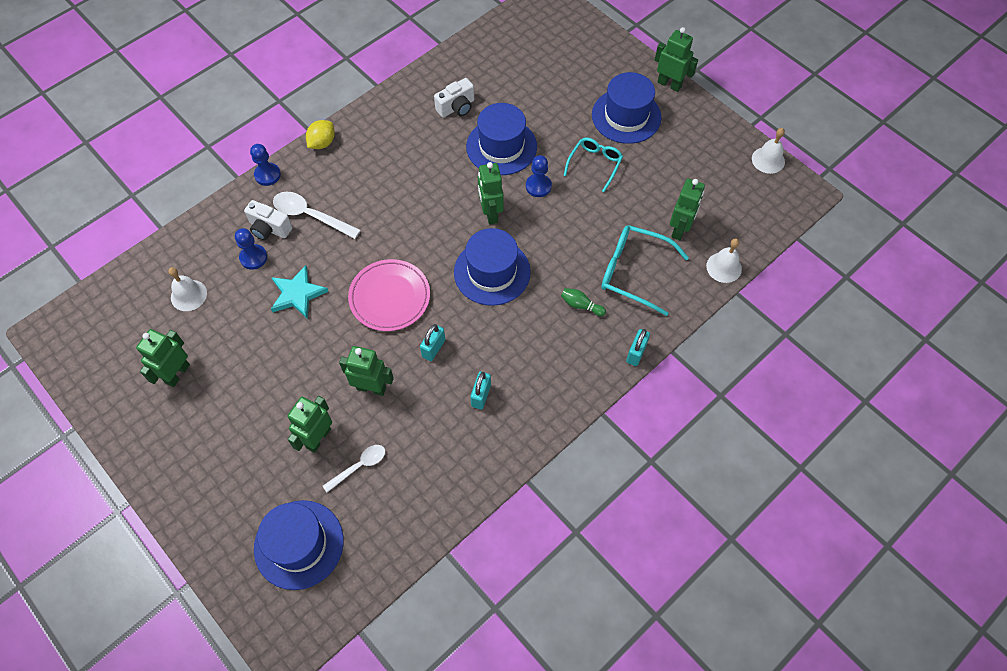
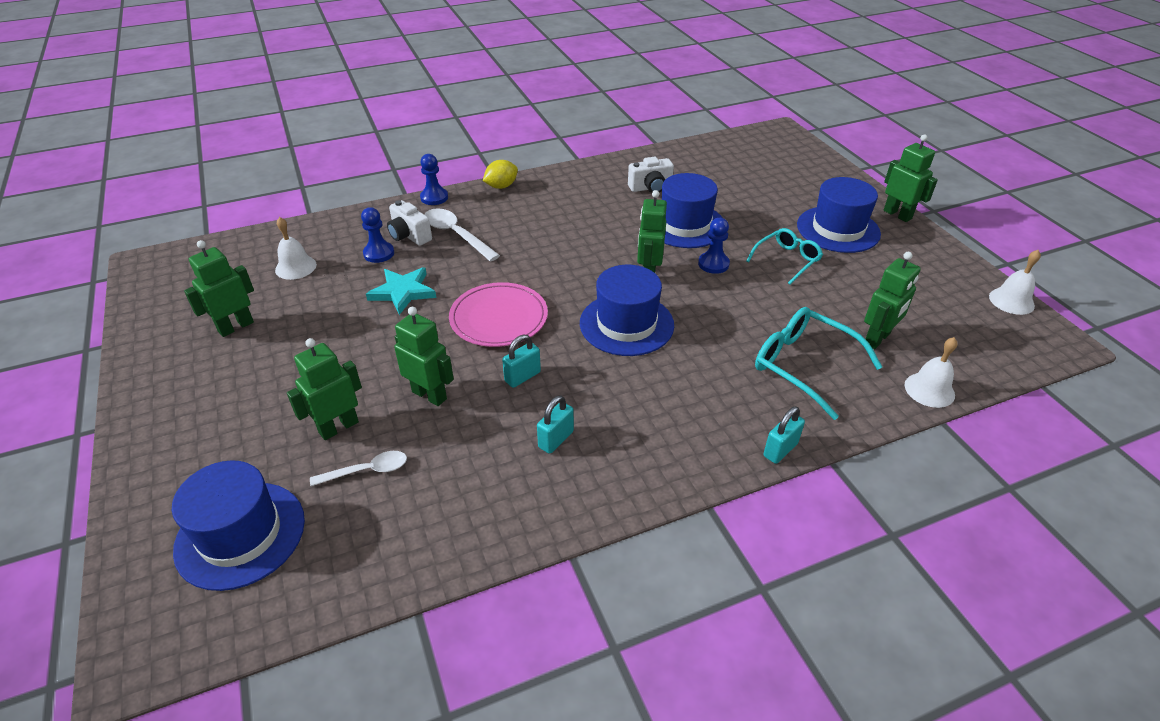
camera: 20 degrees right, 20 degrees down
green bowling pin [561,288,606,316] -> none

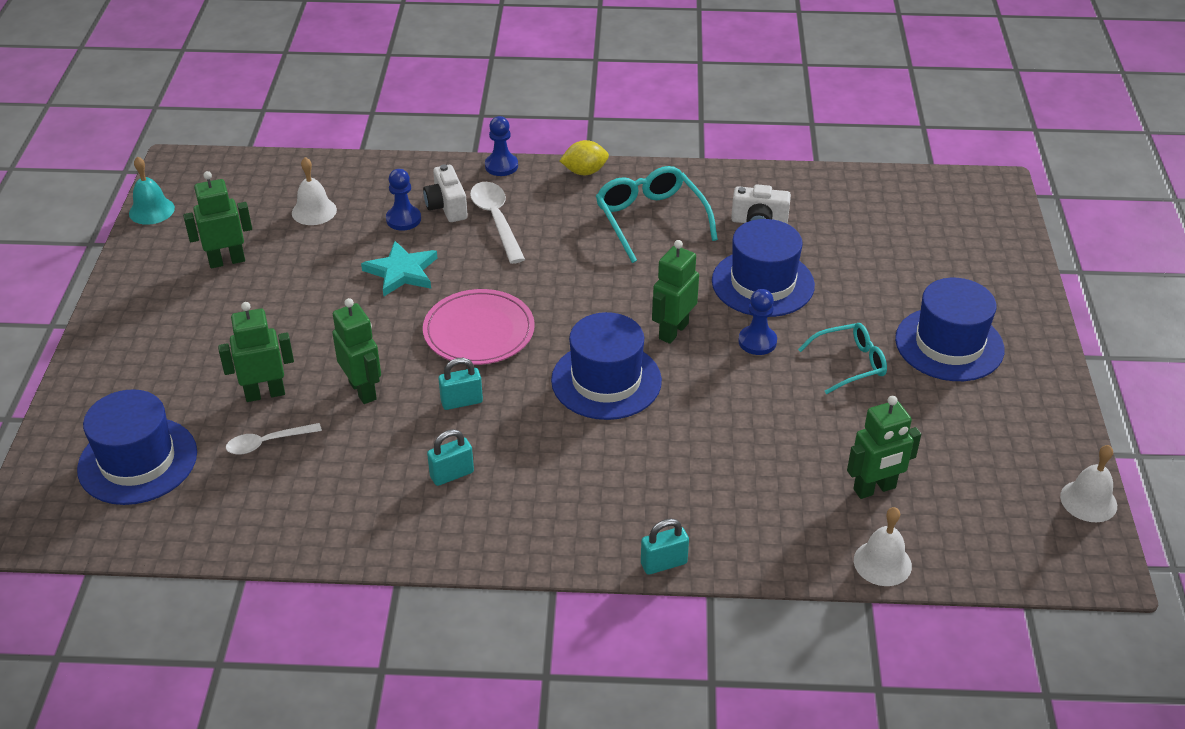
camera: 25 degrees right, 0 degrees up
white spoon [310,451,407,486] -> white spoon turned 150 degrees clockwise [226,423,322,455]
turquoise glasses [755,307,882,420] -> turquoise glasses moved to [596,166,718,263]
green robot [884,134,938,222] -> none
none -> turquoise bell [129,156,175,225]

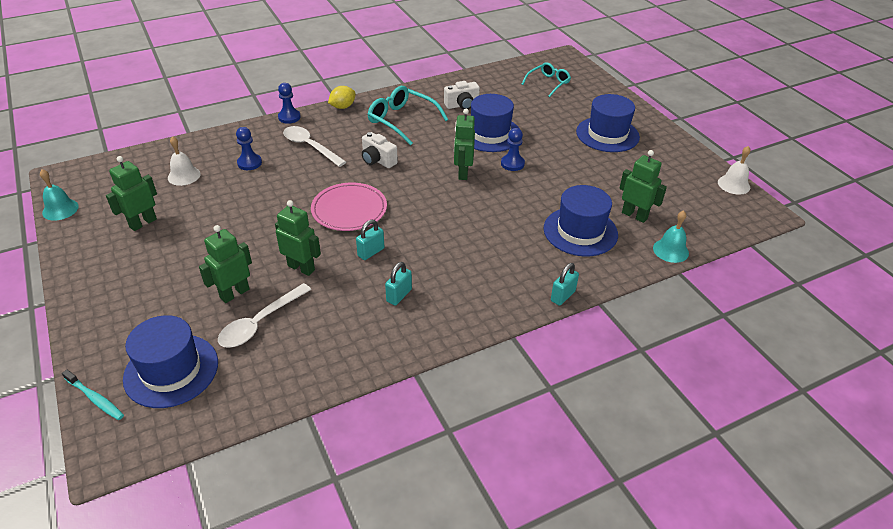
camera: 30 degrees left, 0 degrees up
white spoon [226,423,322,455] -> white spoon [218,283,311,348], size x1.57
turquoise star [361,241,437,296] -> none
white camera [423,164,468,222] -> white camera moved to [362,132,398,168]
blue hat [551,312,662,420] -> blue hat moved to [544,185,618,256]
turquoise glasses [798,323,887,394] -> turquoise glasses moved to [522,62,571,97]
green robot [847,396,921,499] -> green robot turned 90 degrees counterclockwise [619,150,667,223]
white bell [854,507,912,586] -> turquoise bell [653,210,689,263]
none -> turquoise toothbrush [62,370,124,420]

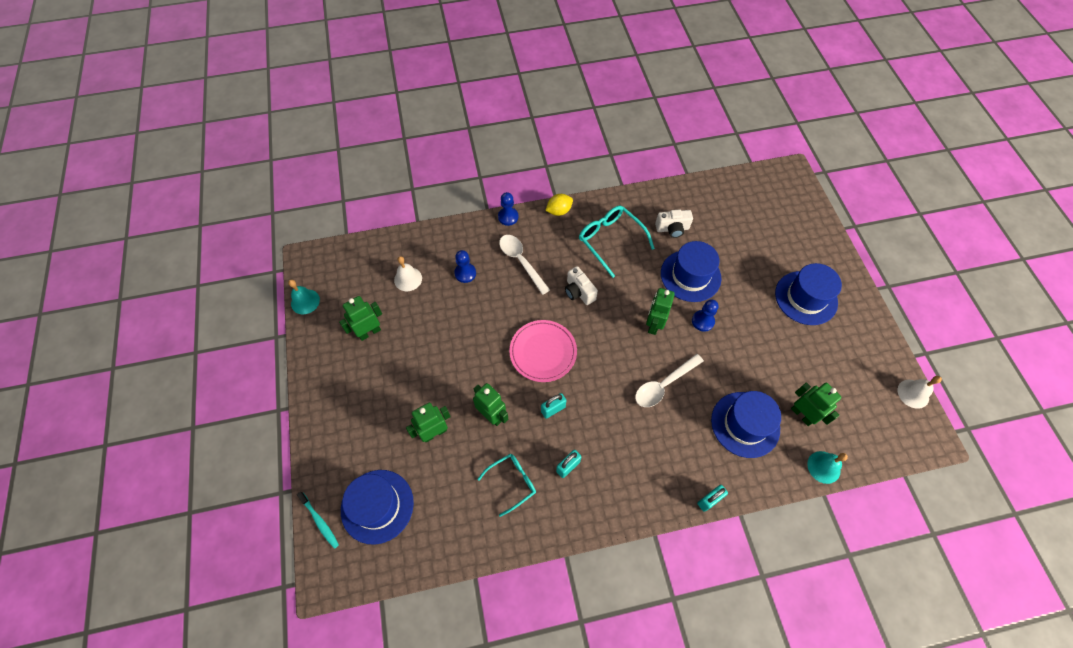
camera: 15 degrees right, 20 degrees up
white spoon [218,283,311,348] -> white spoon moved to [635,354,704,407]
turquoise glasses [522,62,571,97] -> turquoise glasses moved to [477,453,536,517]

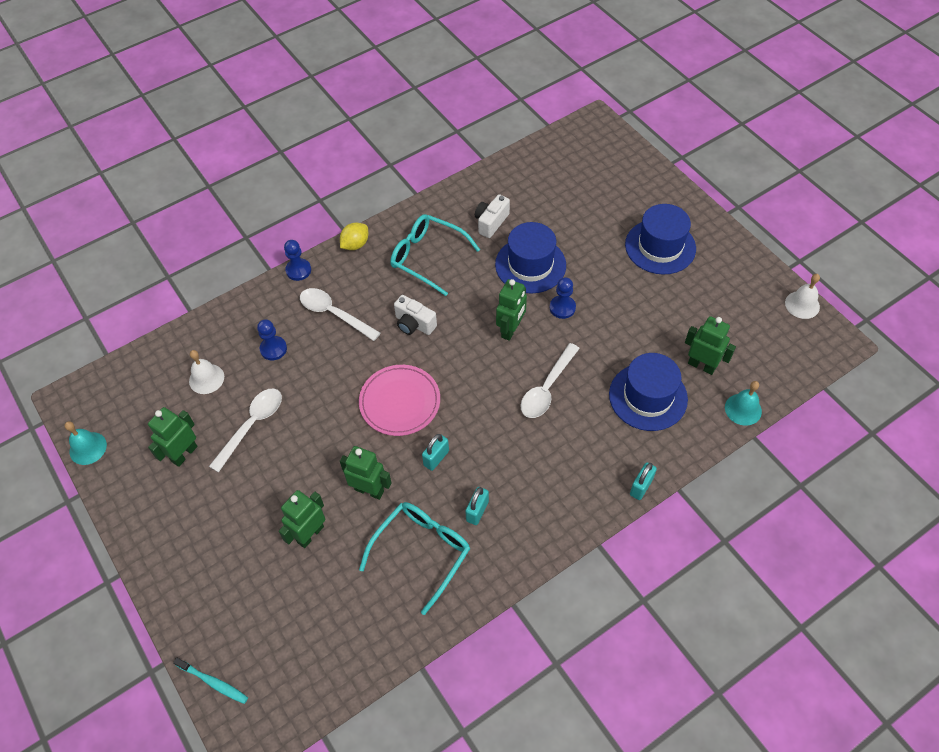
camera: 20 degrees left, 5 degrees down
blue hat [341,470,414,545] -> none
turquoise glasses [477,453,536,517] -> turquoise glasses [359,502,470,615], size x1.53
green robot [646,288,675,335] -> green robot turned 150 degrees counterclockwise [496,279,527,341]
white camera [655,209,693,238] -> white camera turned 150 degrees clockwise [475,194,510,238]
none -> white spoon [209,389,282,472]

